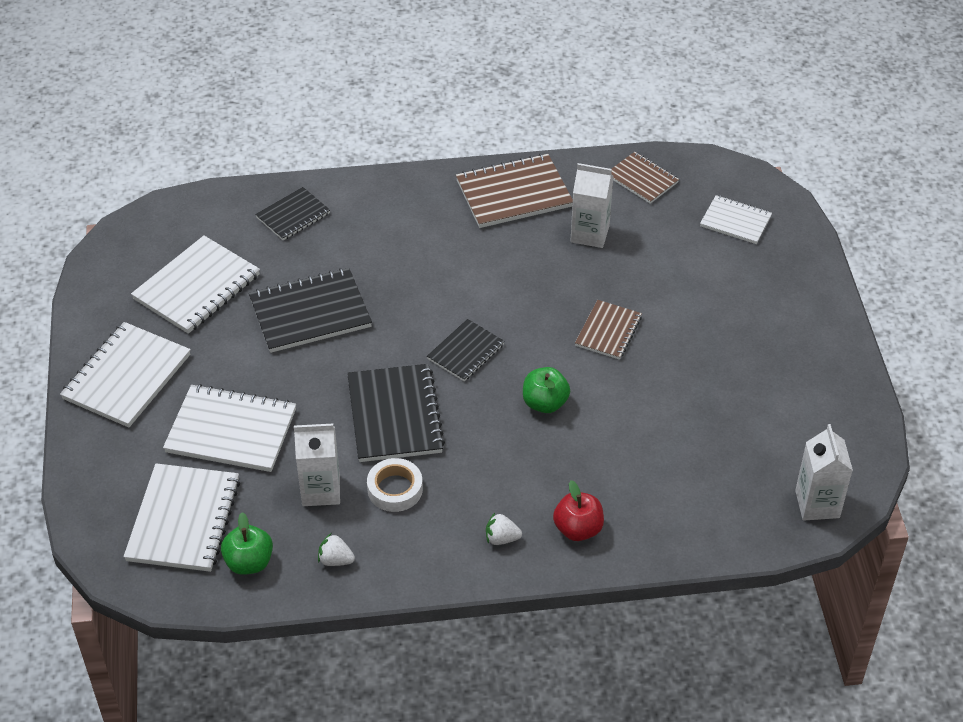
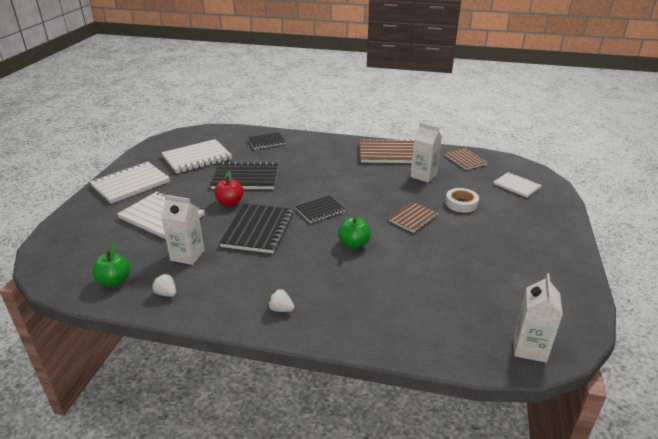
camera: 20 degrees right, 15 degrees down
white notebook [123,463,240,572] -> none
white tape [367,458,423,512] -> white tape moved to [445,188,479,213]
red apple [553,480,604,541] -> red apple moved to [214,171,244,207]

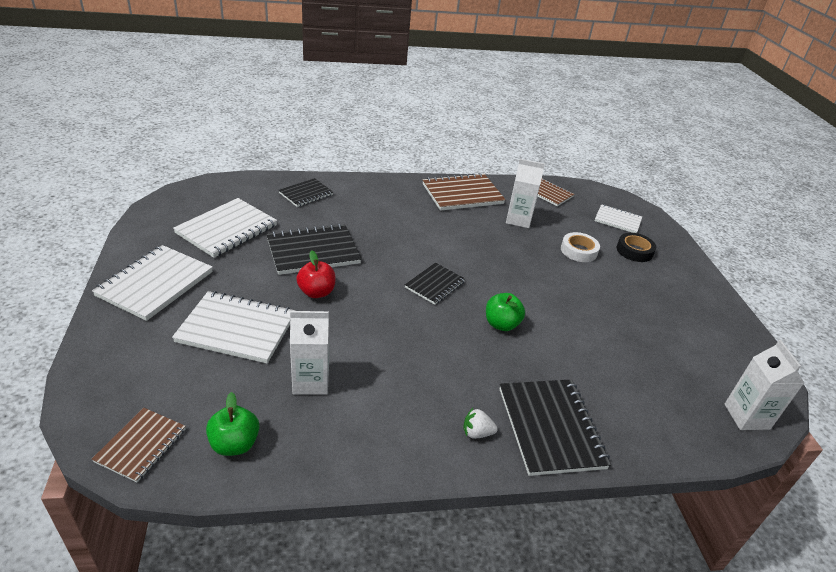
camera: 25 degrees left, 5 degrees up
white strawberry [152,273,176,297] -> none
black notebook [219,203,294,253] -> black notebook moved to [499,379,611,476]
brown notebook [389,202,438,233] -> brown notebook moved to [92,408,186,482]
none -> black tape [617,233,656,262]

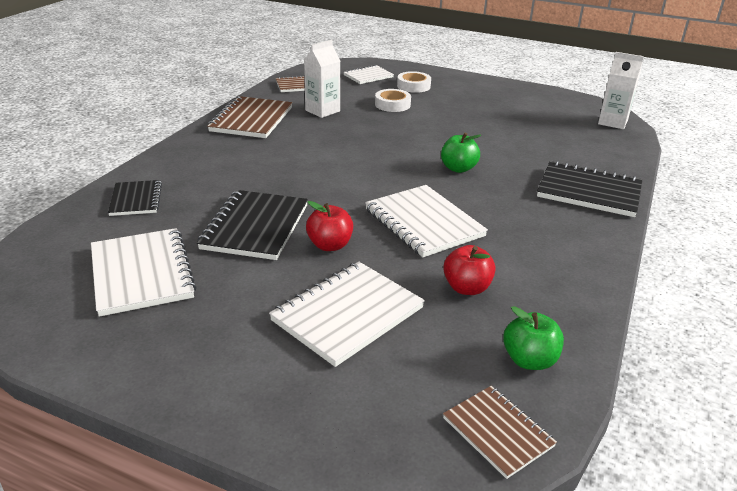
camera: 55 degrees left, 5 degrees down
white notebook [92,245,213,321] -> white notebook moved to [365,185,488,257]
white carton [290,311,329,395] -> red apple [443,245,496,295]
black notebook [405,263,465,305] -> none
white strawberry [463,408,498,439] -> none
black tape [617,233,656,262] -> white tape [397,71,431,93]

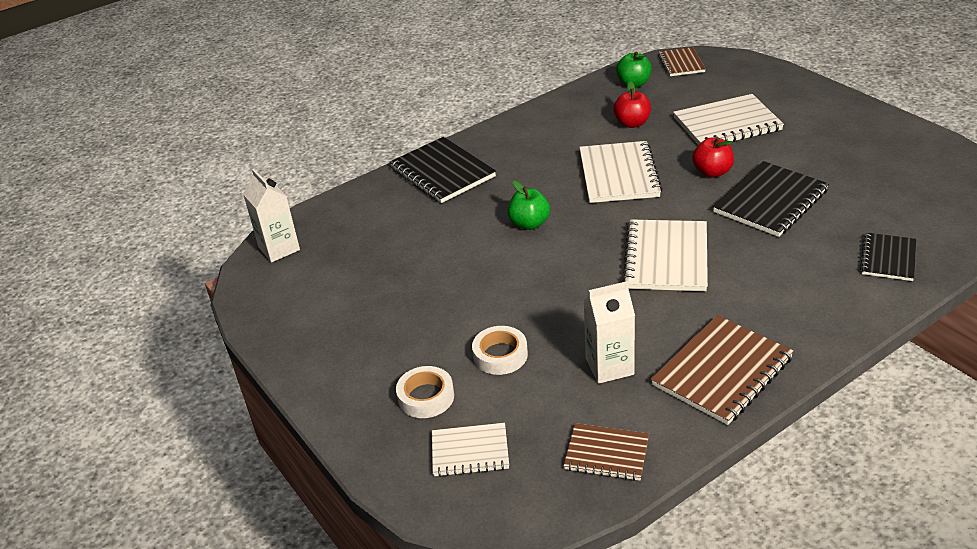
camera: 145 degrees left, 5 degrees up
white notebook [91,228,196,317] -> white notebook moved to [622,219,708,291]

